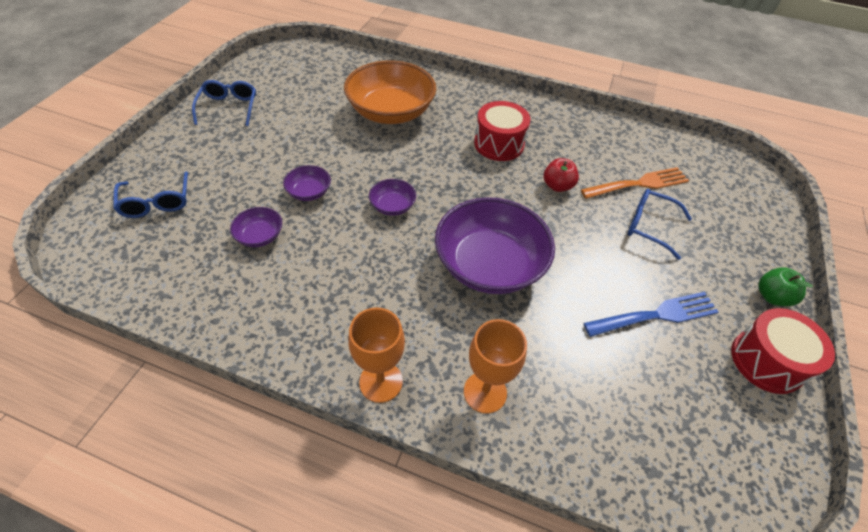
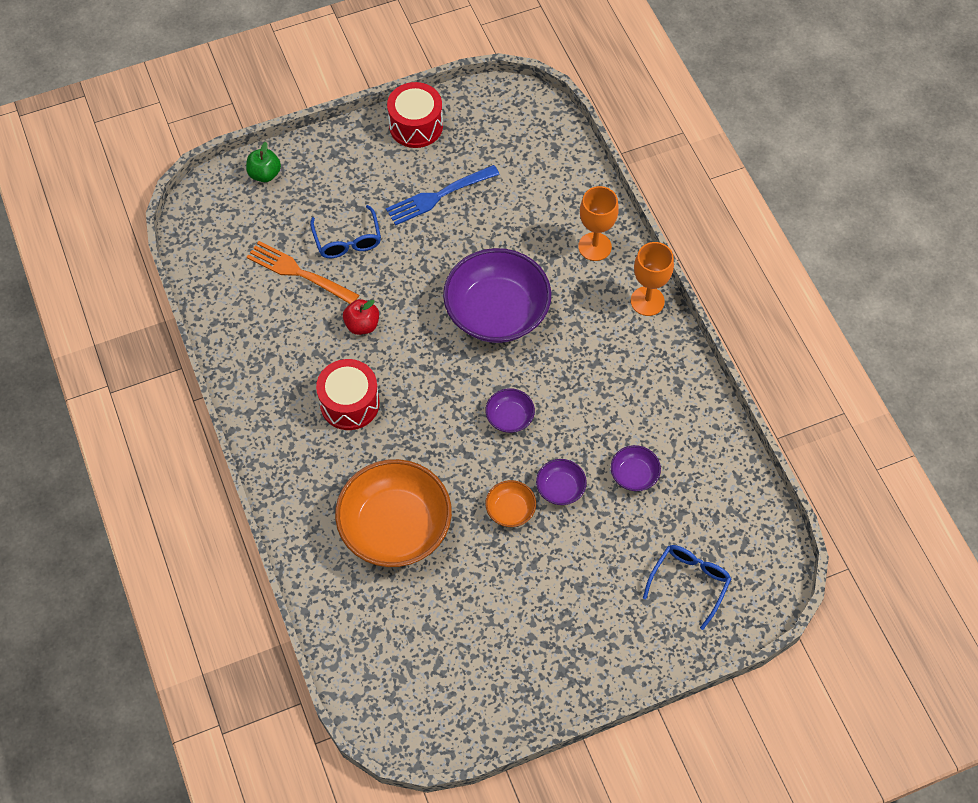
camera: 130 degrees left, 10 degrees up
blue glasses [192,80,256,126] -> none
blue fork [583,292,719,337] -> blue fork turned 60 degrees counterclockwise [386,165,500,225]
green apple [758,267,813,306] -> green apple moved to [246,142,281,182]
none -> orange bowl [485,480,536,527]

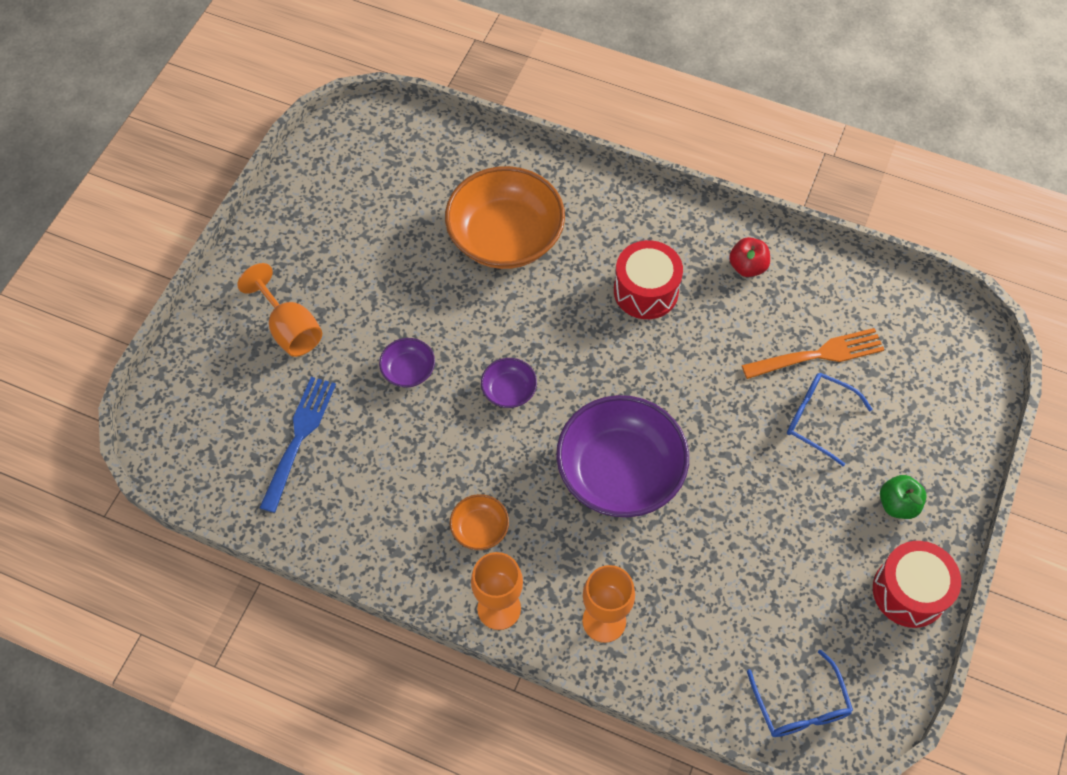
camera: 135 degrees right, 0 degrees up
green apple [246,142,281,182] -> green apple moved to [880,475,927,519]
red apple [343,299,379,335] -> red apple moved to [729,237,770,277]
blue fork [386,165,500,225] -> blue fork moved to [259,377,336,513]
orange bowl [485,480,536,527] -> orange bowl moved to [450,494,509,550]
purple bowl [611,445,661,491] -> none
blue glasses [643,545,731,630] -> blue glasses moved to [747,649,853,737]
none -> orange goblet [237,263,322,357]

